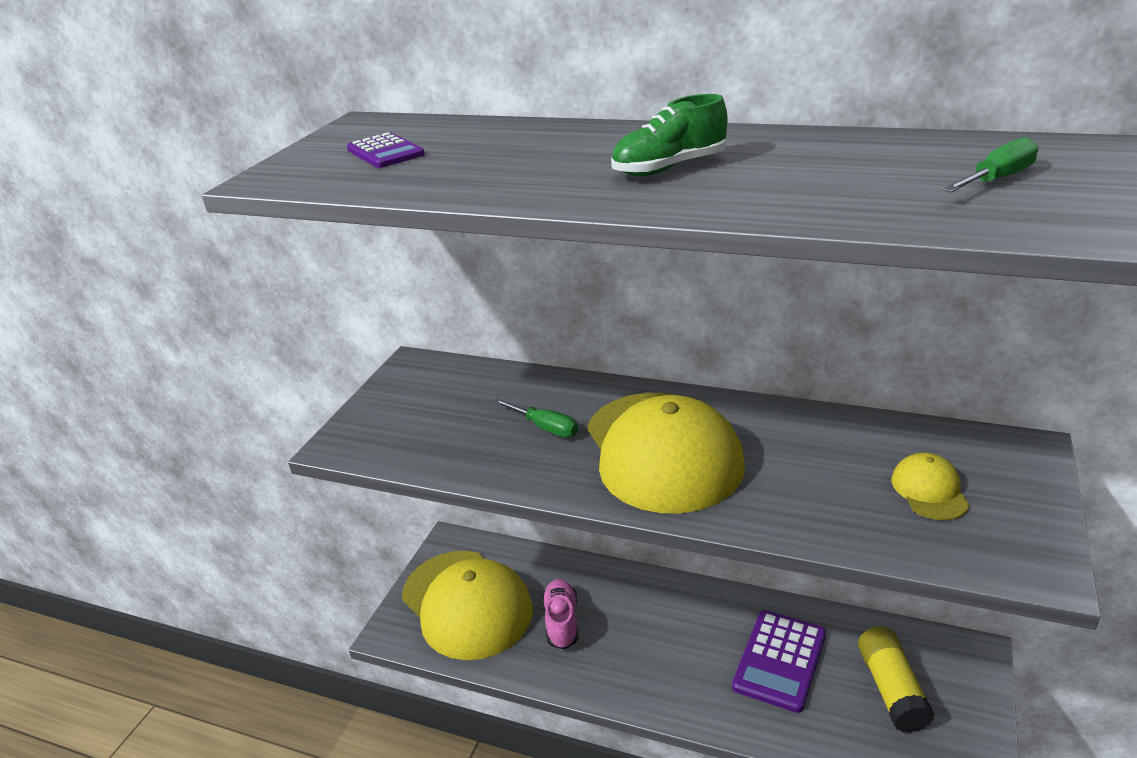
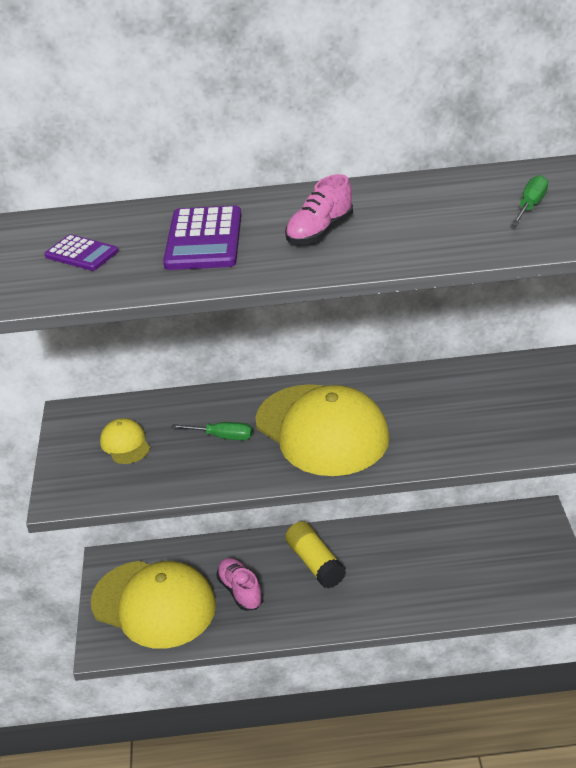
camera: 25 degrees left, 5 degrees up
green shoe [611,94,728,176] -> pink shoe [285,174,353,244]
purple calculator [732,610,826,713] -> purple calculator moved to [163,206,241,270]
yellow glue stick [858,626,935,733] -> yellow glue stick moved to [285,521,346,588]
yellow cap [891,453,970,520] -> yellow cap moved to [100,418,150,464]

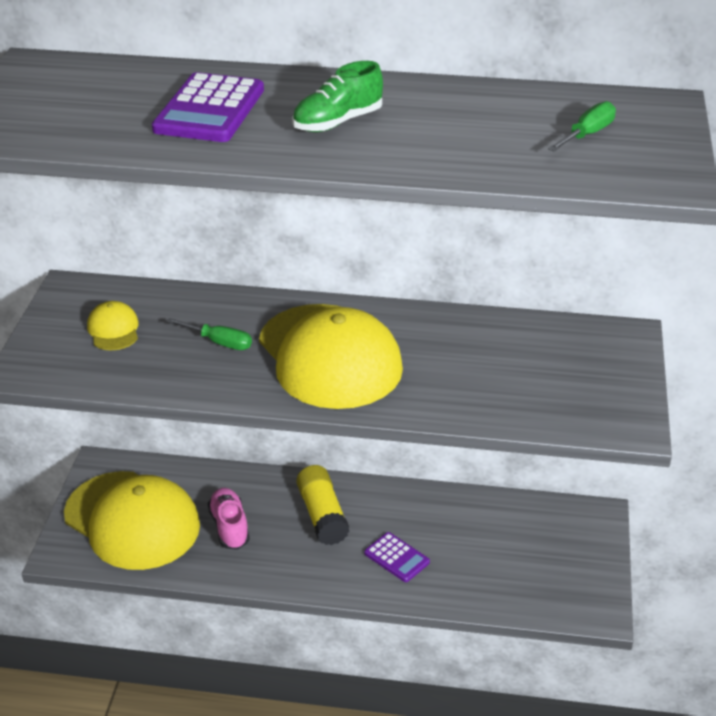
camera: 10 degrees right, 0 degrees up
purple calculator [44,234,118,271] -> purple calculator moved to [364,532,430,582]
pink shoe [285,174,353,244] -> green shoe [292,61,383,132]

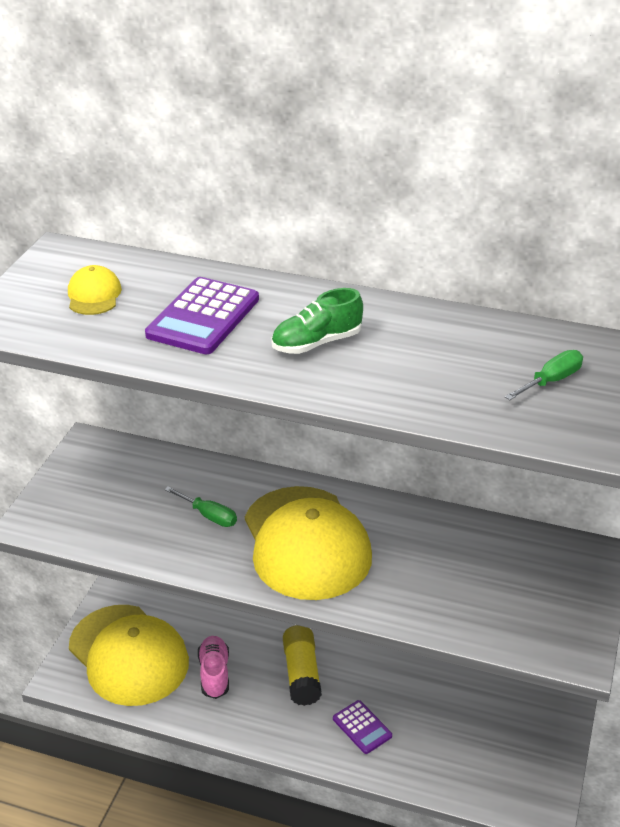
camera: 10 degrees right, 0 degrees up
yellow cap [87,301,139,351] -> yellow cap moved to [68,265,122,315]

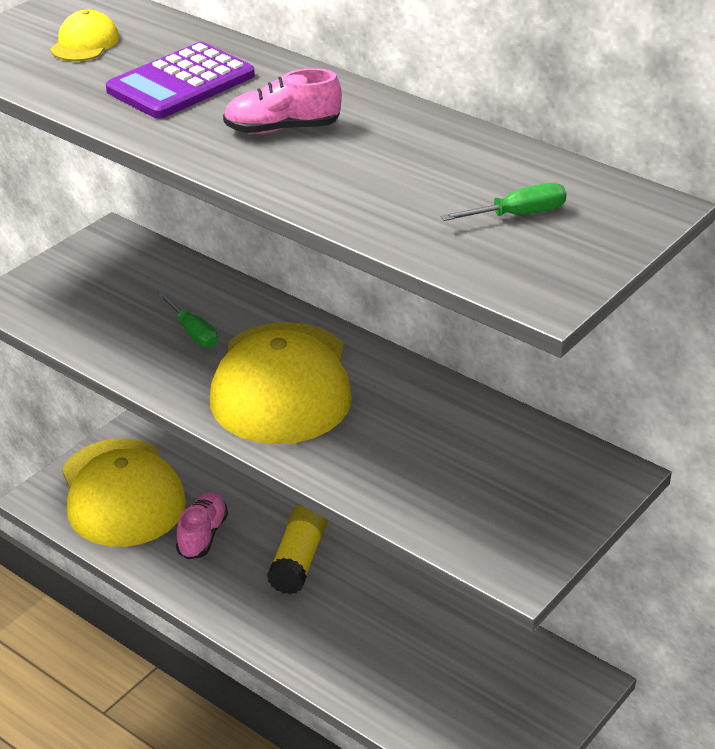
camera: 20 degrees right, 0 degrees up
green shoe [271,288,363,354] -> pink shoe [223,68,342,134]
purple calculator [333,700,392,754] -> none

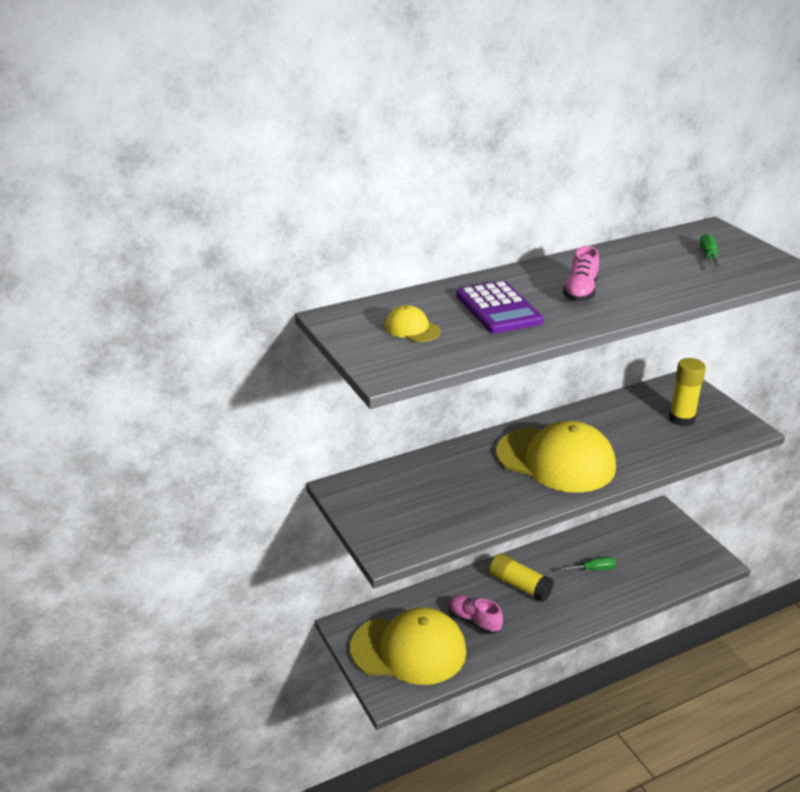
camera: 65 degrees left, 5 degrees down
green screwdriver [158,293,218,348] -> green screwdriver moved to [557,556,616,571]
none -> yellow glue stick [669,358,706,426]

